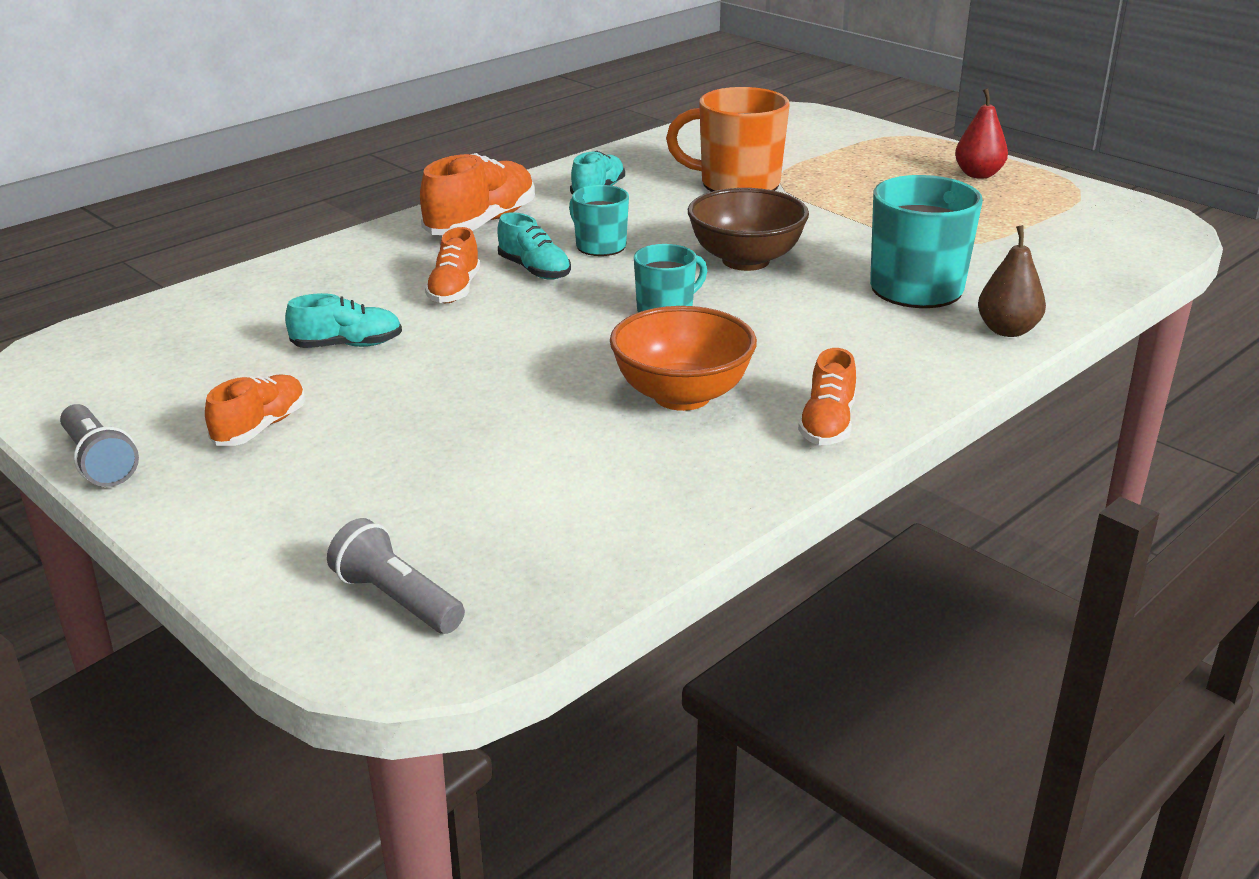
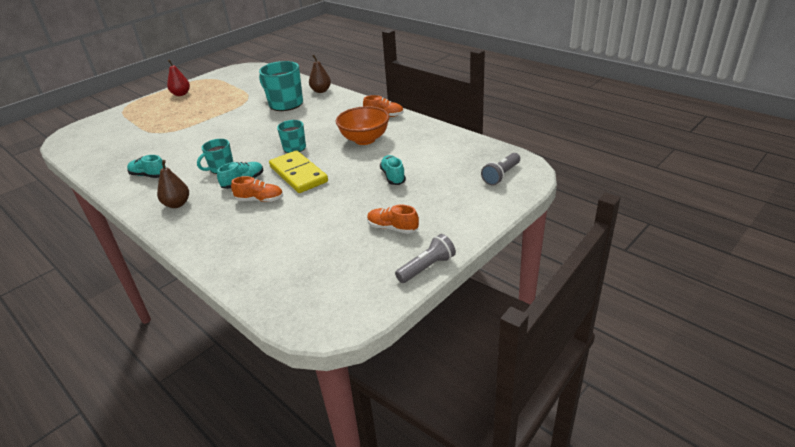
camera: 90 degrees left, 5 degrees up
turquoise shoe [285,293,402,348] -> turquoise shoe moved to [380,155,406,185]
orange shoe [420,153,535,235] -> brown pear [157,160,189,208]
orange mug [666,87,790,192] -> none
brown bowl [688,188,809,271] -> none
none -> yellow domino [269,150,328,193]

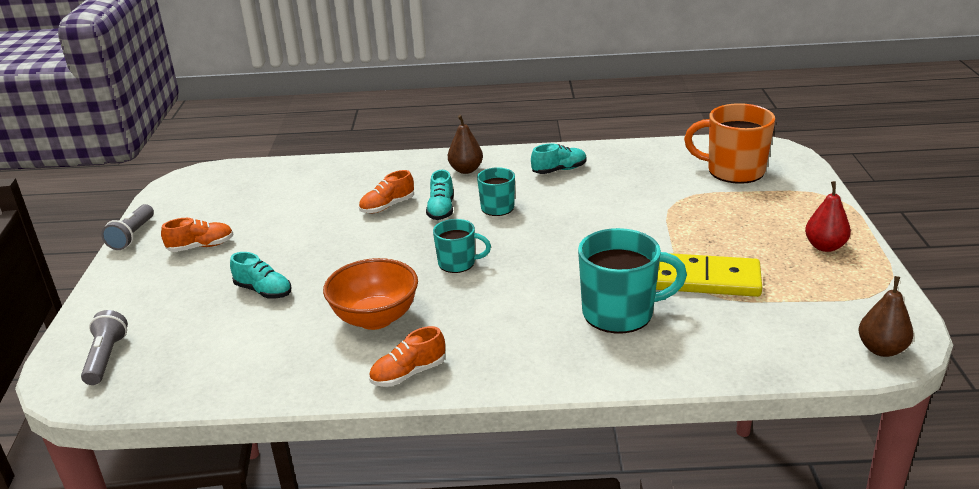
camera: 135 degrees right, 5 degrees down
yellow domino [269,150,328,193] -> yellow domino moved to [656,253,762,297]
brown pear [309,55,331,93] -> brown pear moved to [859,276,914,357]
none -> orange mug [684,103,775,184]

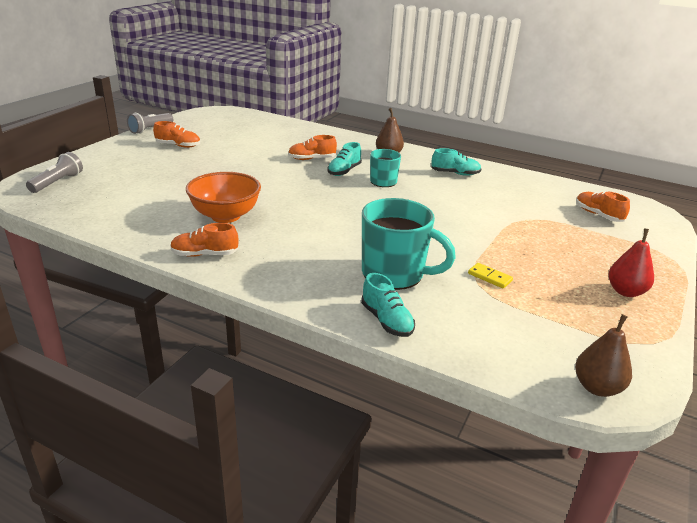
camera: 25 degrees right, 0 degrees up
turquoise shoe [230,252,292,299] -> turquoise shoe moved to [361,273,415,337]
turquoise mug [433,219,491,273] -> none
yellow domino [656,253,762,297] -> yellow domino [468,263,513,288], size x0.42
orange mug [684,103,775,184] -> orange shoe [576,191,630,222]

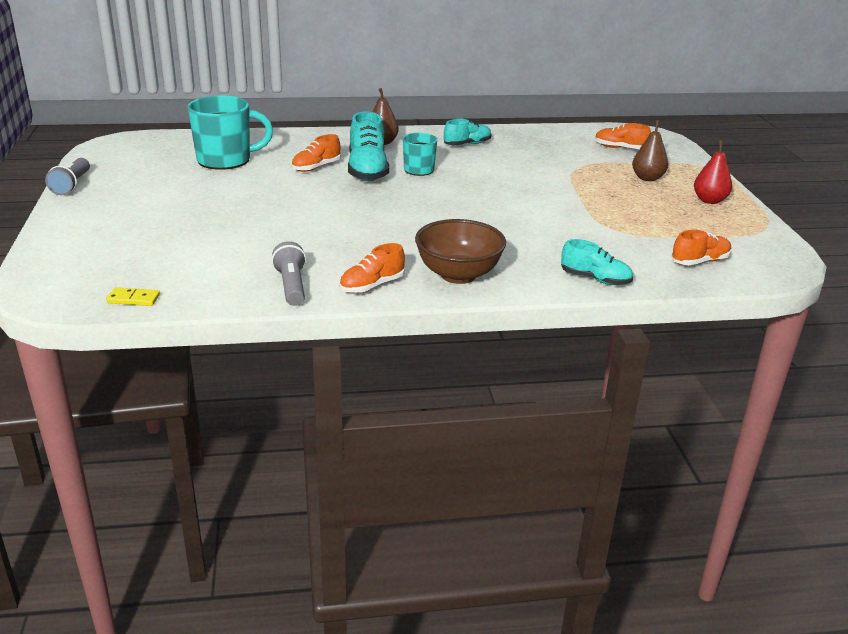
camera: 35 degrees left, 0 degrees up
grey flashlight [26,152,83,193] -> grey flashlight moved to [271,241,306,306]
orange shoe [153,121,200,148] -> orange shoe moved to [671,230,732,265]
orange bowl [186,172,261,223] -> none
turquoise shoe [327,142,362,176] -> turquoise shoe [348,111,389,181], size x1.66
turquoise mug [362,198,456,290] -> turquoise mug moved to [187,95,273,170]
yellow domino [468,263,513,288] -> yellow domino moved to [106,287,160,306]
brown pear [575,314,632,397] -> brown pear moved to [632,120,668,181]
none -> brown bowl [415,219,506,284]

